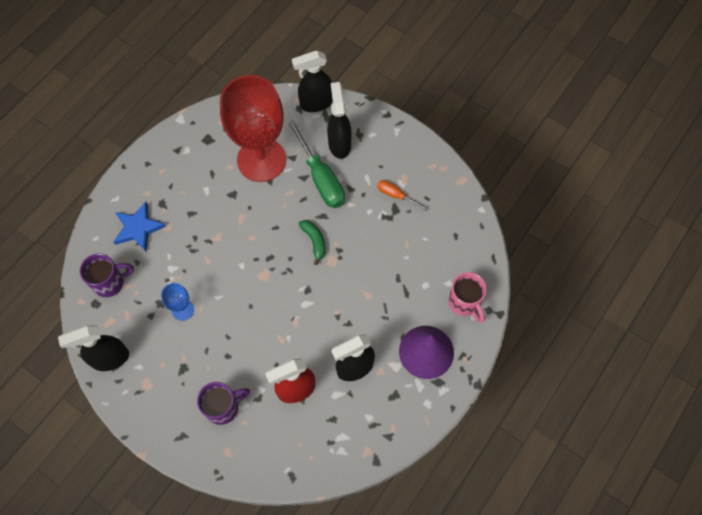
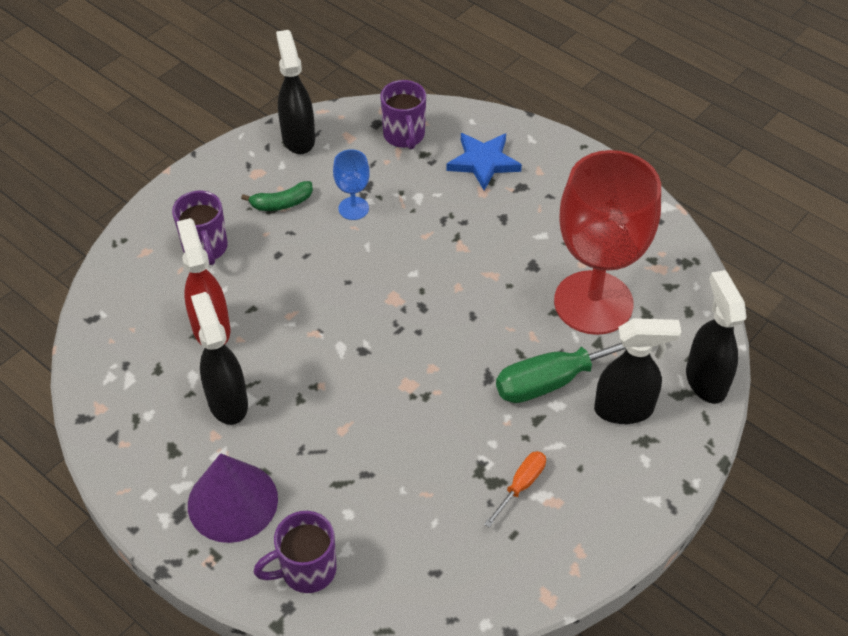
camera: 95 degrees right, 15 degrees down
green banana [299,220,325,265] -> green banana moved to [241,181,313,211]
pink mug [449,272,487,323] -> purple mug [254,511,336,593]

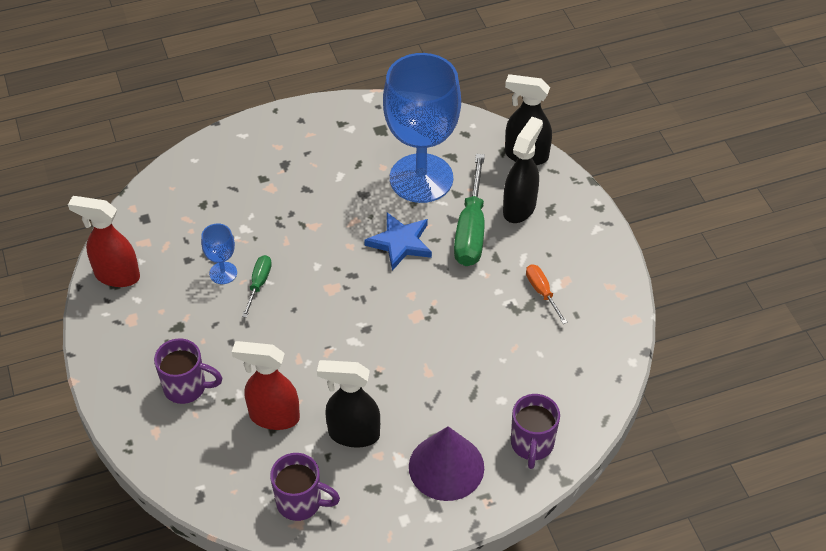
camera: 60 degrees left, 0 degrees up
green banana [241,181,313,211] -> none
black spray bottle [276,30,315,154] -> red spray bottle [68,196,140,287]
purple mug [380,80,426,149] -> purple mug moved to [270,453,340,521]
blue star [446,133,522,191] -> blue star moved to [364,212,432,271]
red goblet [554,150,661,335] -> blue goblet [383,53,461,203]
none -> green screwdriver [242,255,272,318]

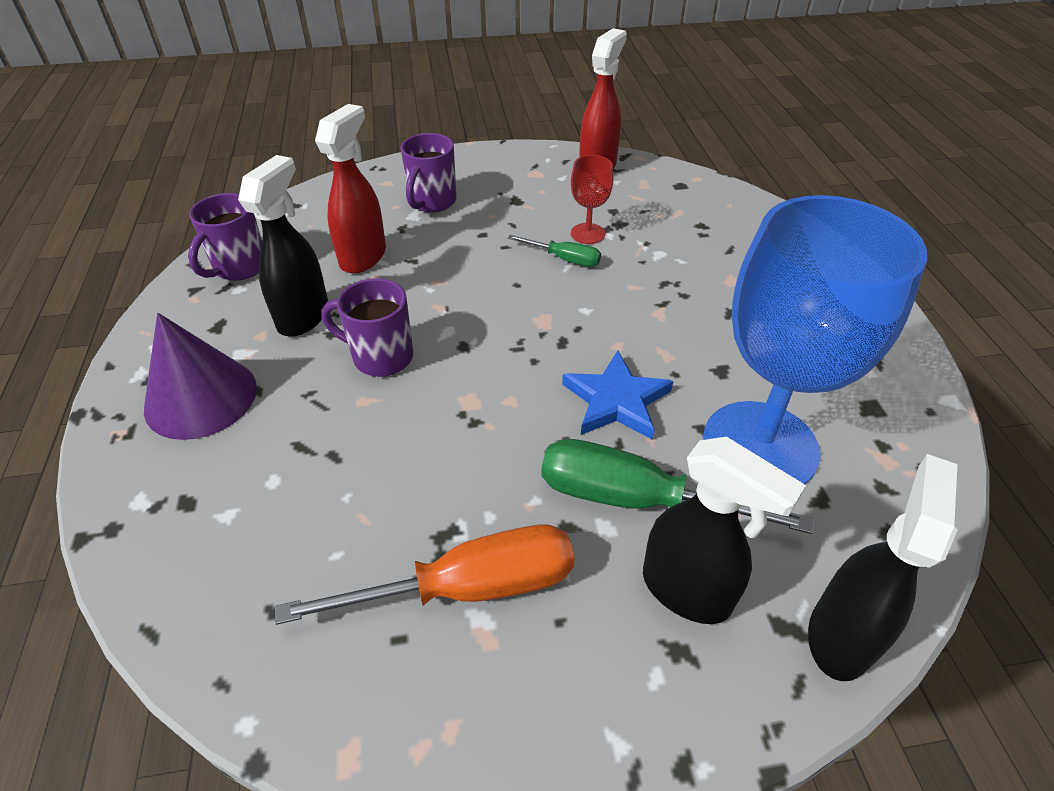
camera: 100 degrees right, 5 degrees down
blue goblet [201,223,237,284] -> red goblet [571,155,613,244]
purple mug [511,394,560,469] -> purple mug moved to [321,278,413,377]
orange screwdriver [526,264,568,324] -> orange screwdriver [275,524,574,625], size x1.92

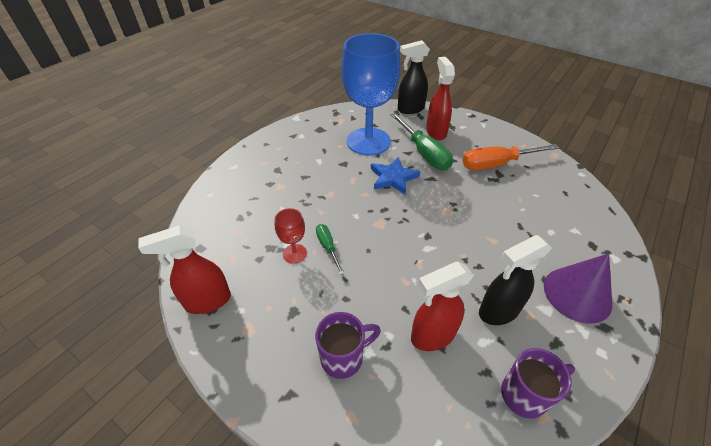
camera: 135 degrees left, 0 degrees up
orange screwdriver [275,524,574,625] -> orange screwdriver turned 45 degrees counterclockwise [463,144,559,170]
purple mug [321,278,413,377] -> none
black spray bottle [643,437,806,624] -> red spray bottle [426,57,455,140]

